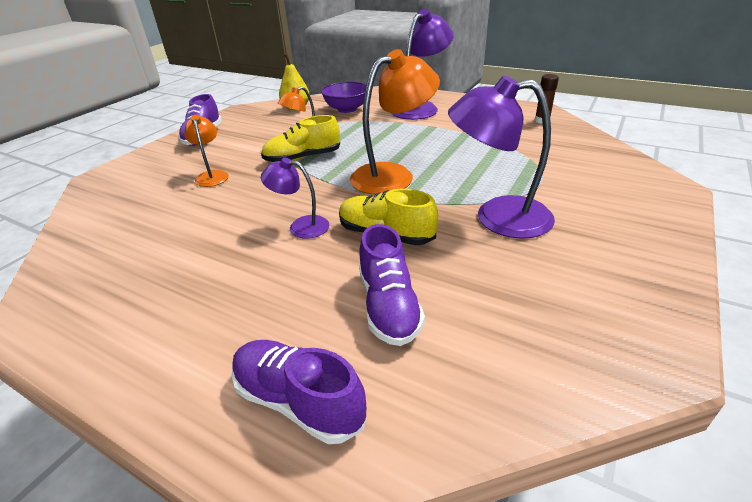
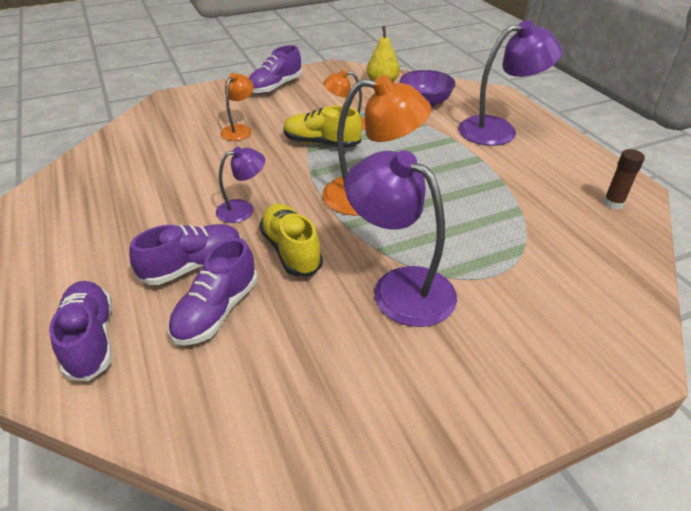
camera: 35 degrees right, 5 degrees up
purple lamp [261,158,329,239] -> purple lamp turned 105 degrees clockwise [216,147,265,223]
none -> purple shoe [129,224,241,285]

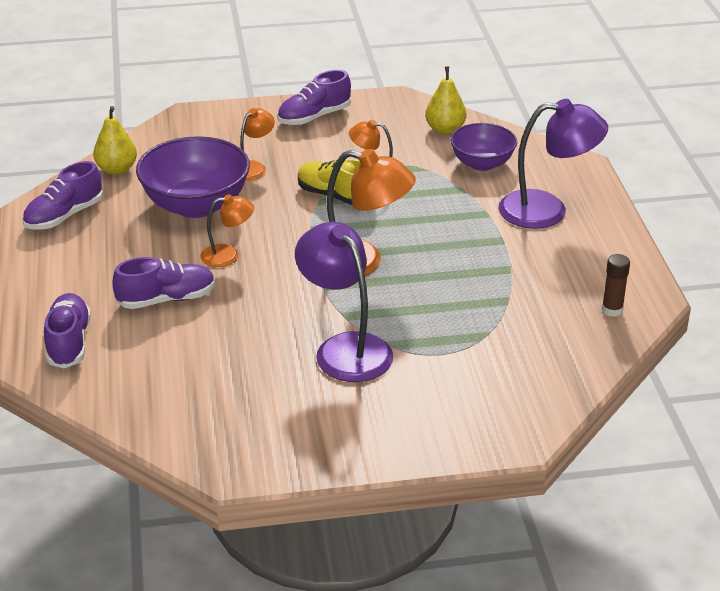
camera: 15 degrees right, 5 degrees down
purple shoe [168,238,257,345] -> purple shoe moved to [22,161,103,230]
purple lamp [216,147,265,223] -> orange lamp [200,194,254,267]
yellow shoe [259,203,323,276] -> none
none -> yellow pear [93,106,137,175]
none -> purple bowl [136,136,250,218]

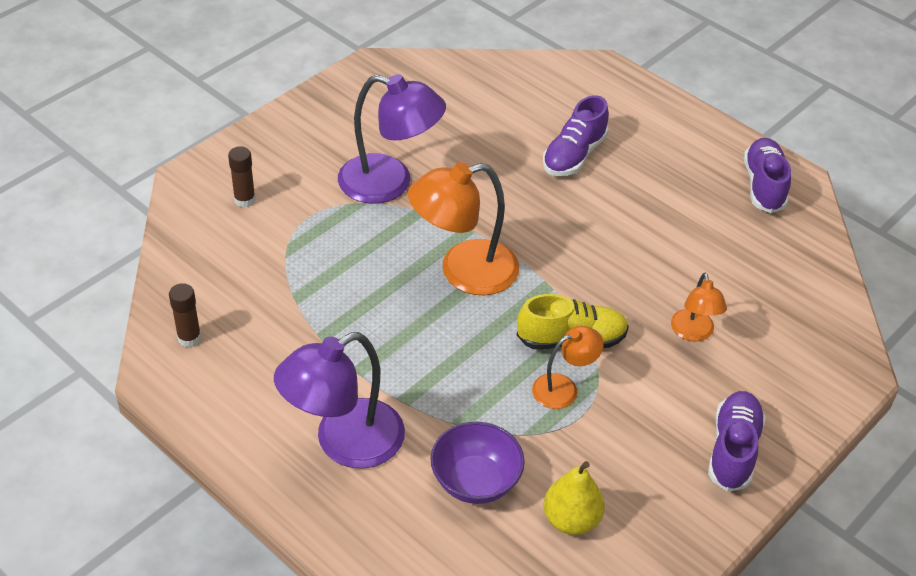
camera: 140 degrees right, 10 degrees up
purple shoe [44,293,91,369] -> none
yellow pear [93,106,137,175] -> none
purple bowl [136,136,250,218] -> none
orange lamp [200,194,254,267] -> none
none -> brown glue stick [228,146,256,208]

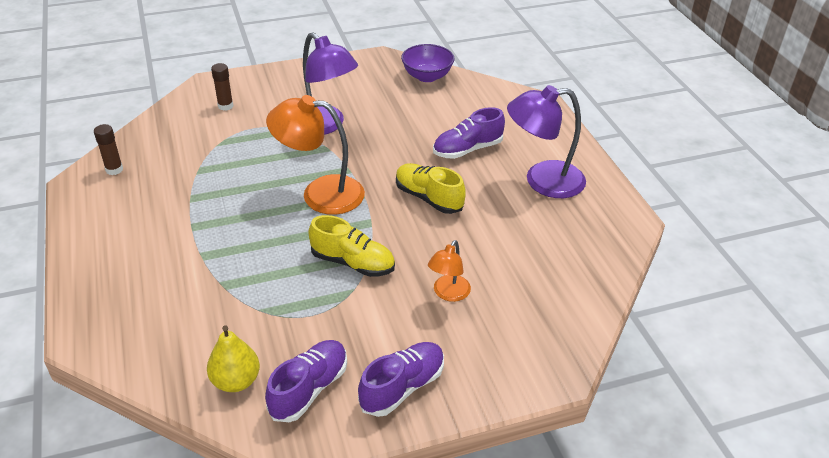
camera: 30 degrees right, 5 degrees down
purple lamp [274,332,405,469] -> purple lamp moved to [507,85,586,198]
purple bowl [430,422,525,504] -> purple bowl moved to [401,44,454,82]
orange lamp [532,326,604,409] -> none
purple shoe [744,138,791,213] -> purple shoe moved to [265,340,347,422]
none -> yellow shoe [396,163,466,214]

